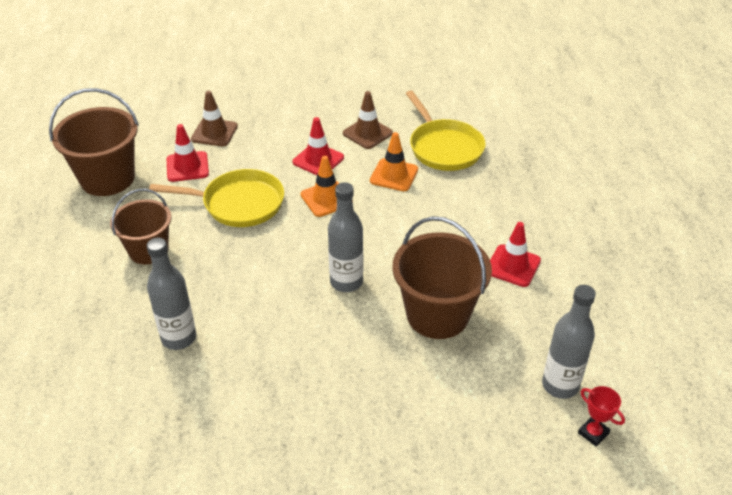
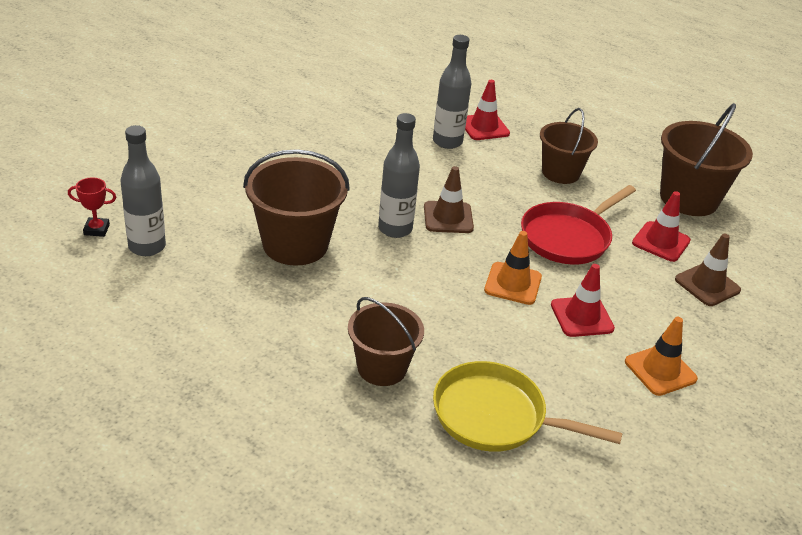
camera: 130 degrees right, 5 degrees down
yellow pan [149,169,284,227] -> red pan [521,185,636,265]
brown traffic cone [343,91,393,149] -> brown traffic cone moved to [424,166,474,233]
orange traffic cone [370,132,418,191] -> orange traffic cone moved to [625,317,698,396]
red traffic cone [490,222,541,287] -> red traffic cone moved to [465,80,510,140]
none -> brown bucket [348,297,424,386]

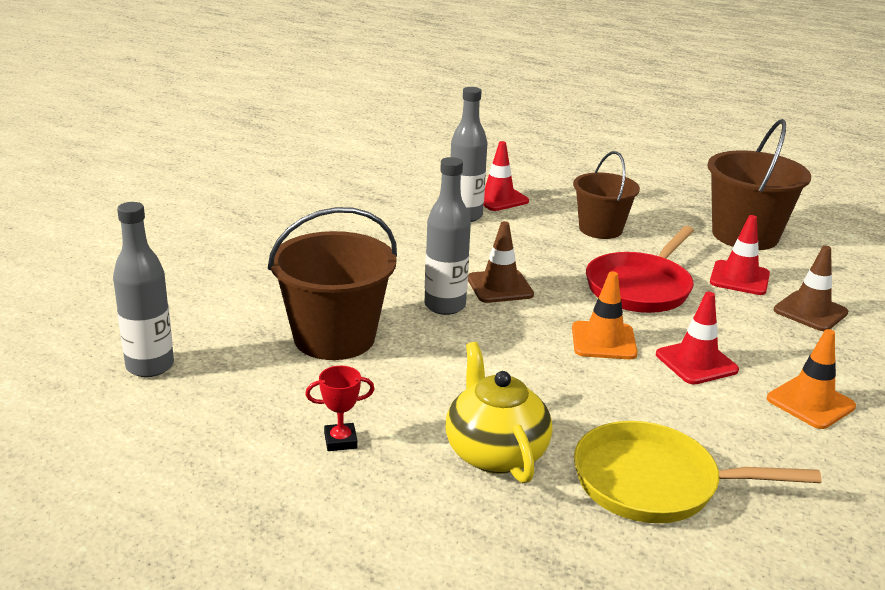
camera: 10 degrees left, 10 degrees down
red trophy [68,177,116,237] -> red trophy moved to [305,366,375,451]
brown bucket [348,297,424,386] -> yellow teapot [446,342,552,483]

